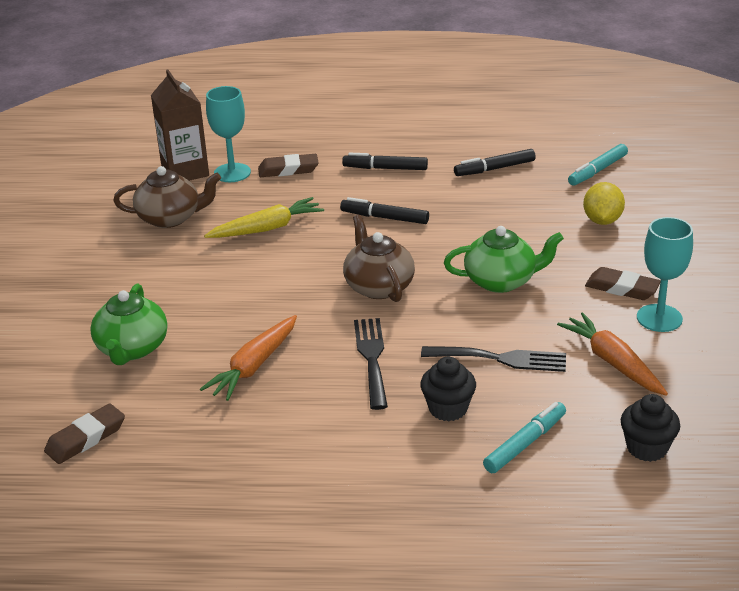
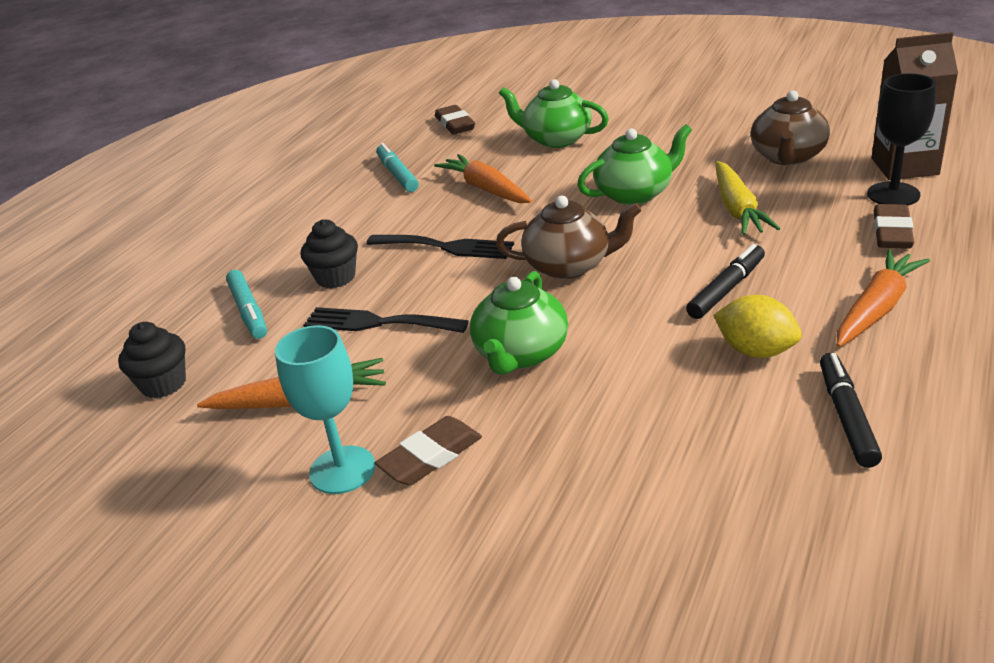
camera: 115 degrees right, 0 degrees up
turquoise goblet [206,86,251,182] -> black goblet [867,73,936,206]
black marker [342,153,428,170] -> orange carrot [837,249,930,347]
black fork [421,346,566,372] -> black fork turned 75 degrees clockwise [303,307,469,333]
turquoise marker [568,144,628,186] -> turquoise marker moved to [377,143,419,192]
yellow lemon [583,182,625,225] -> yellow lemon moved to [713,295,802,358]
none -> green teapot [577,124,692,205]

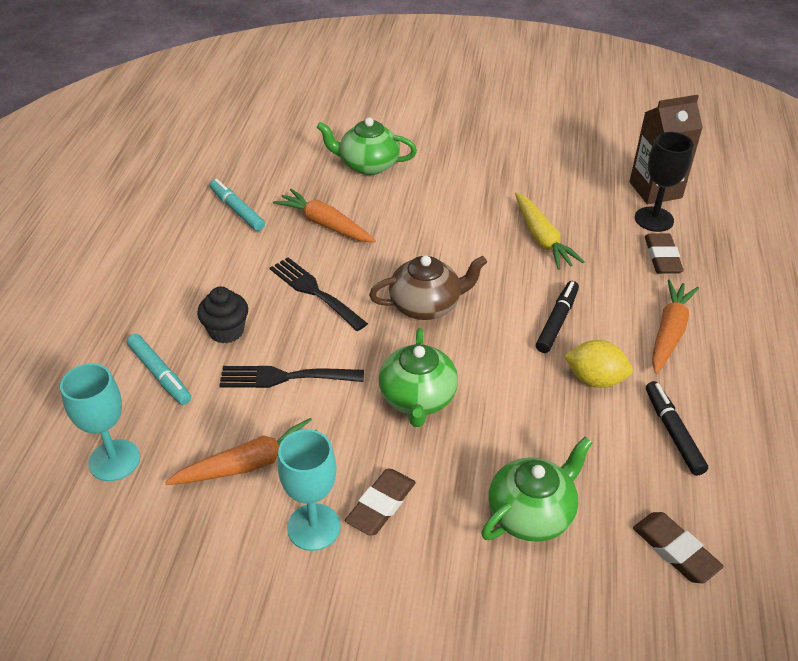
camera: 20 degrees left, 10 degrees up
black cupcake [118,322,186,398] -> turquoise goblet [60,363,140,481]
black fork [366,235,514,259] -> black fork turned 135 degrees counterclockwise [270,257,368,331]
brown eraser [435,105,475,135] -> brown eraser moved to [633,512,724,583]
green teapot [577,124,692,205] -> green teapot moved to [481,437,593,542]
brown teapot [751,90,830,165] -> none

